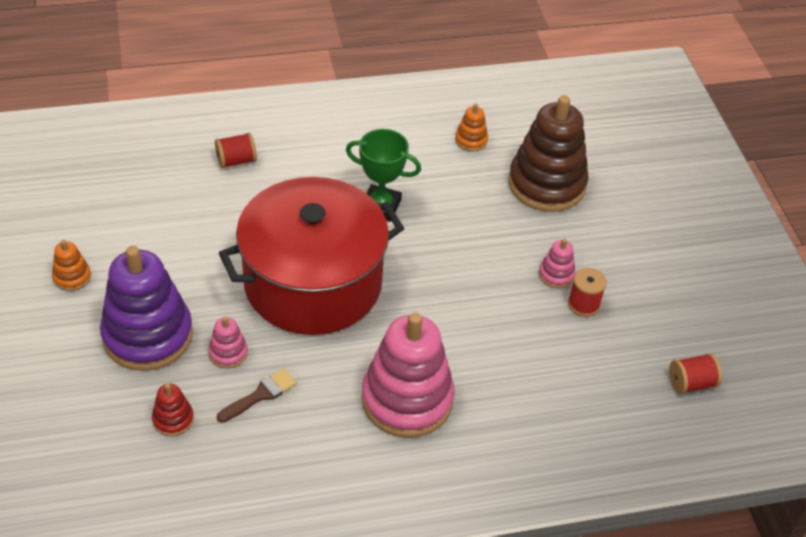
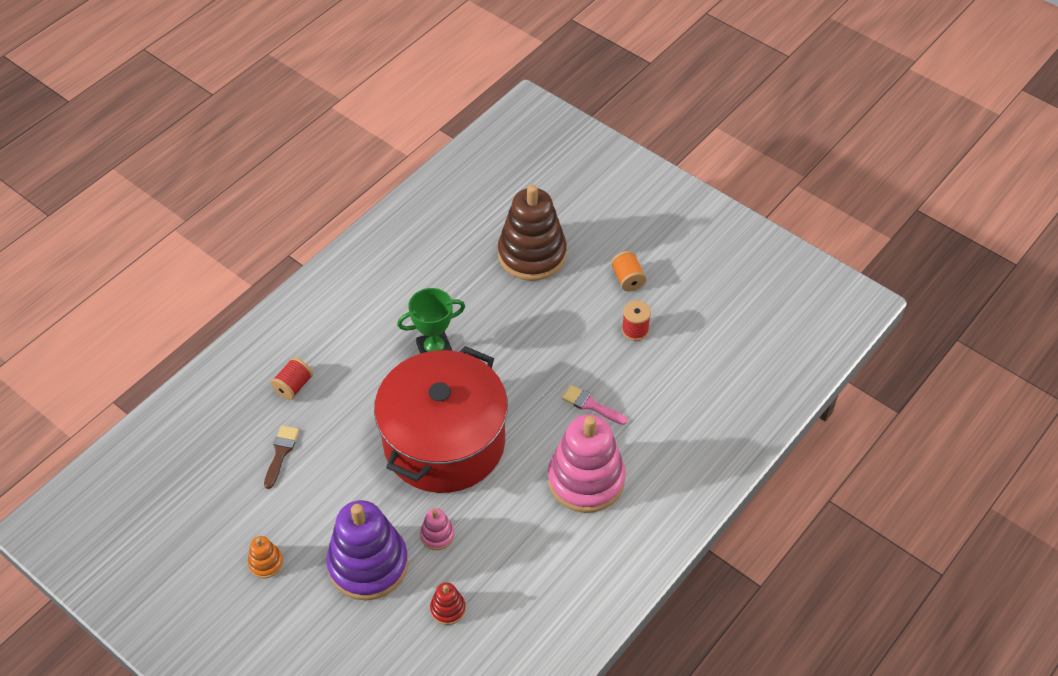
camera: 35 degrees left, 5 degrees up
brown brush [217,368,297,423] -> brown brush moved to [264,425,299,489]
orange stacking toy [455,103,488,151] -> none
pink stacking toy [539,239,576,288] -> none
red spool [669,353,722,394] -> none
none -> pink brush [562,385,628,425]
none -> orange spool [611,251,646,291]

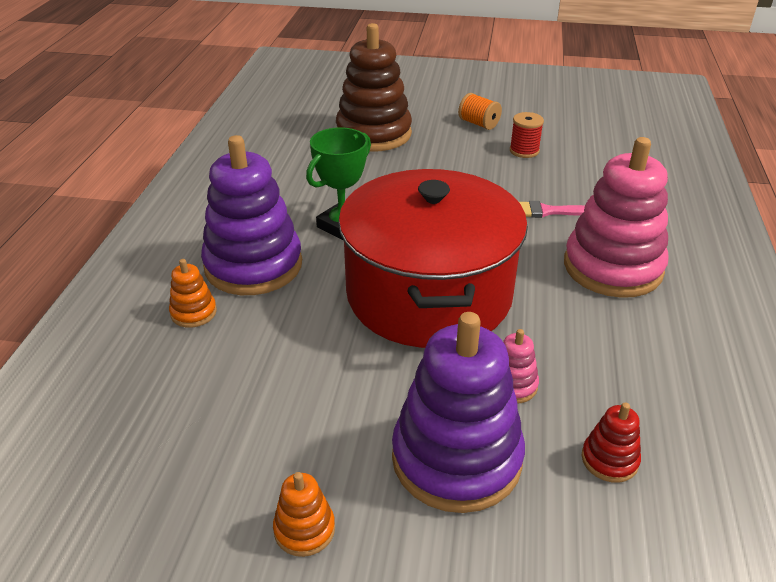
camera: 30 degrees left, 15 degrees down
brown brush [264,425,299,489] -> none
red spool [271,357,313,400] -> orange stacking toy [169,259,217,328]
none -> purple stacking toy [201,135,302,295]

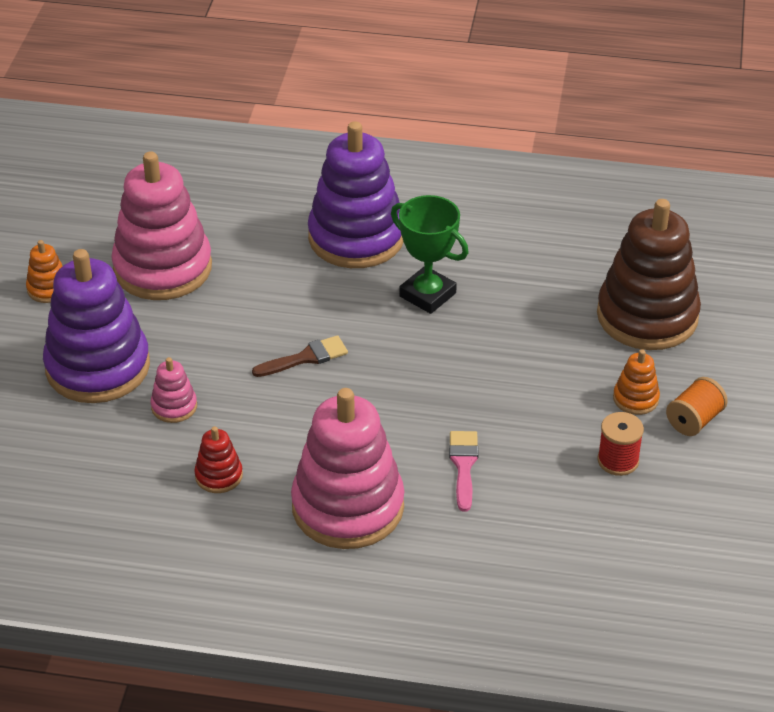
camera: 90 degrees right, 5 degrees up
orange stacking toy [169,259,217,328] -> orange stacking toy moved to [613,349,660,415]
red pot [338,169,528,348] -> brown brush [252,335,348,377]
red stacking toy [581,403,641,483] -> red stacking toy moved to [194,426,243,493]
none -> pink stacking toy [111,151,212,300]

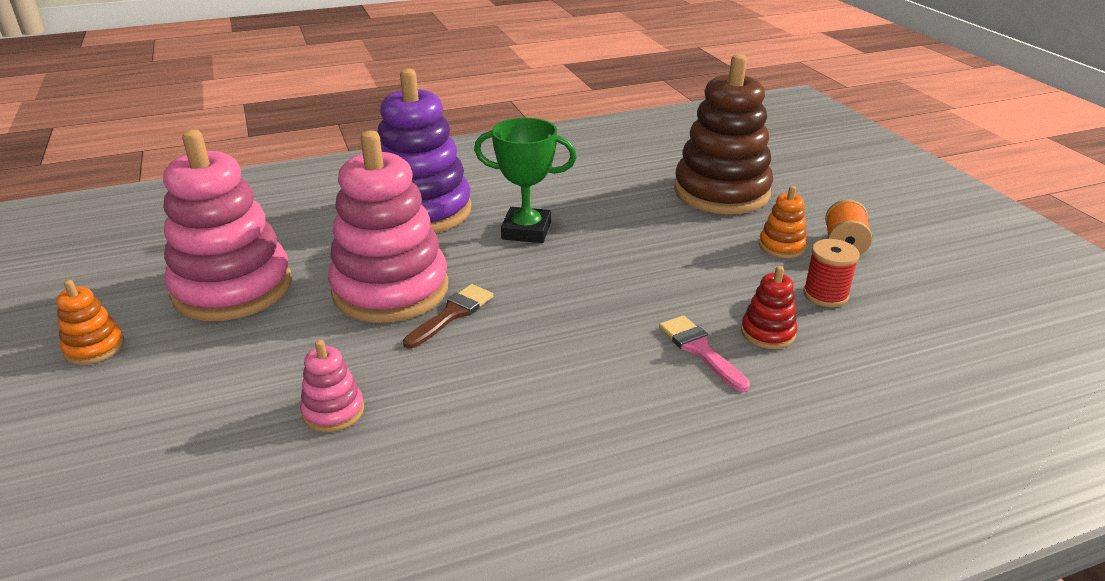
camera: 30 degrees left, 10 degrees down
purple stacking toy [43,249,150,403] -> none
red stacking toy [194,426,243,493] -> red stacking toy moved to [741,266,797,349]
pink stacking toy [291,388,404,549] -> pink stacking toy moved to [328,131,448,323]

